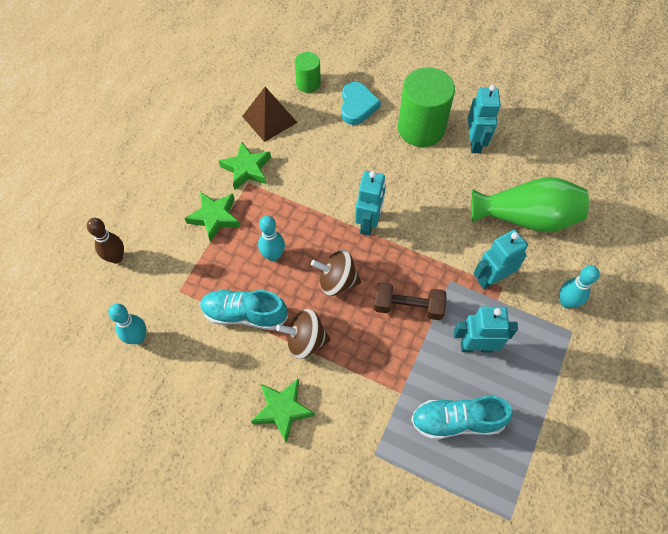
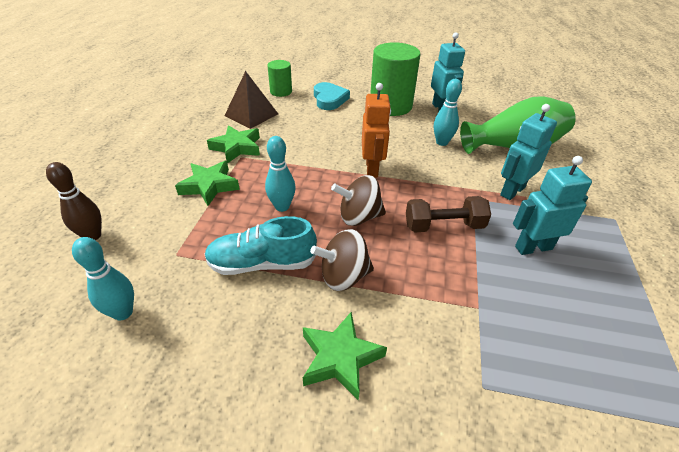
camera: 15 degrees left, 20 degrees down
turquoise robot [355,171,386,236] -> orange robot [362,83,391,178]
turquoise shoe [411,396,513,439] -> none
turquoise bowling pin [560,265,600,308] -> turquoise bowling pin moved to [434,79,462,146]

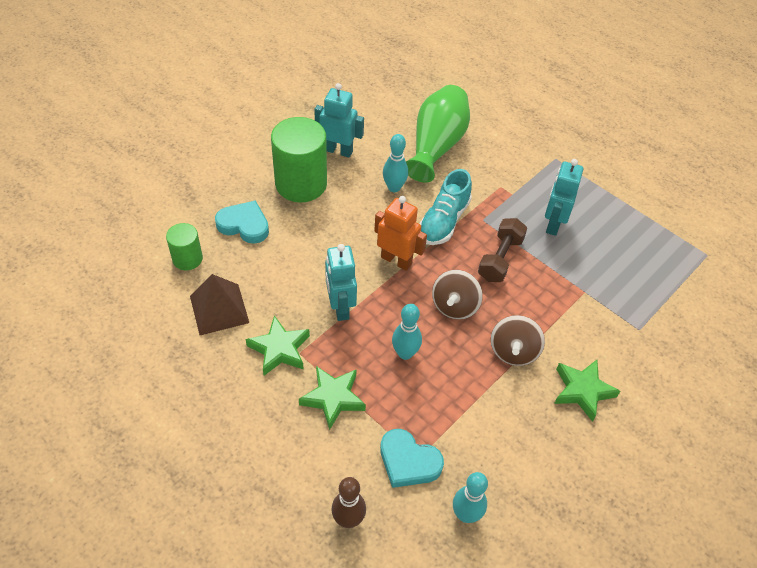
camera: 60 degrees left, 10 degrees up
turquoise shoe [205,216,317,275] -> turquoise shoe moved to [419,169,472,245]
turquoise robot [500,104,557,200] -> turquoise robot moved to [325,244,357,321]
none -> turquoise heart [380,429,444,488]

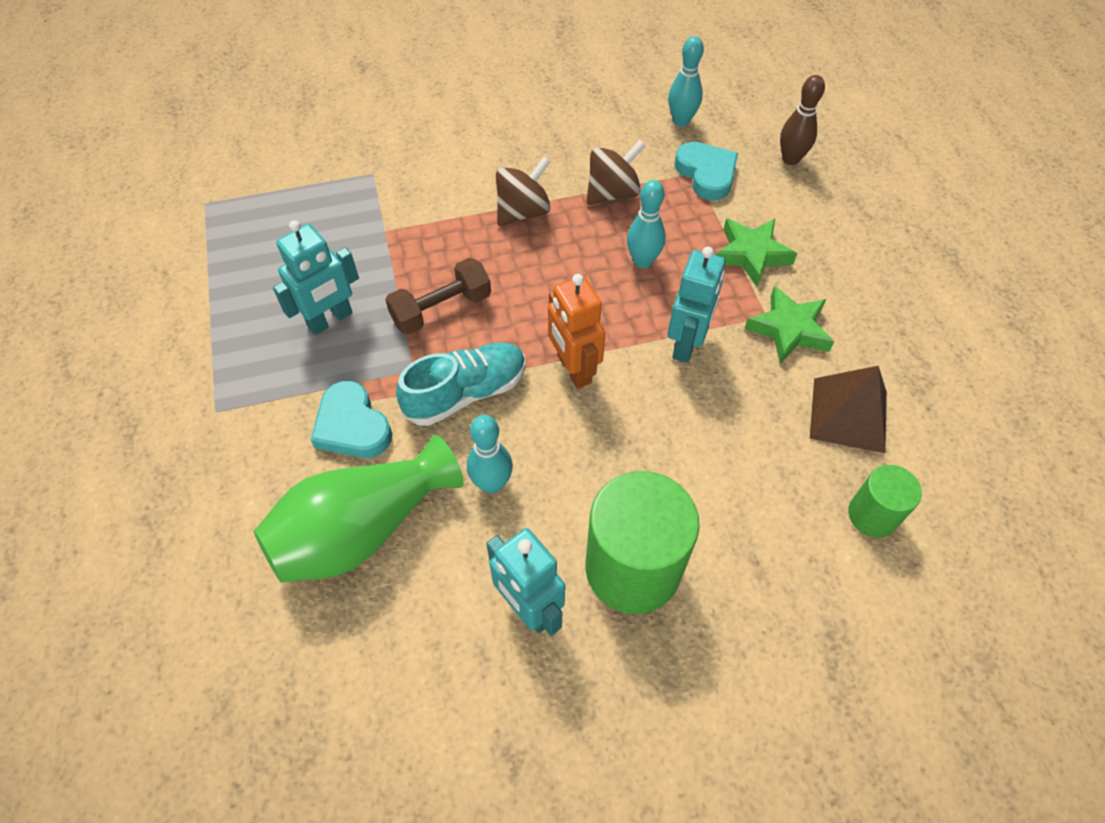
camera: 145 degrees left, 5 degrees up
turquoise heart [215,200,269,244] -> turquoise heart moved to [311,381,392,458]
brown spinning top [432,270,483,320] -> brown spinning top moved to [586,140,646,205]
green star [554,360,620,422] -> none

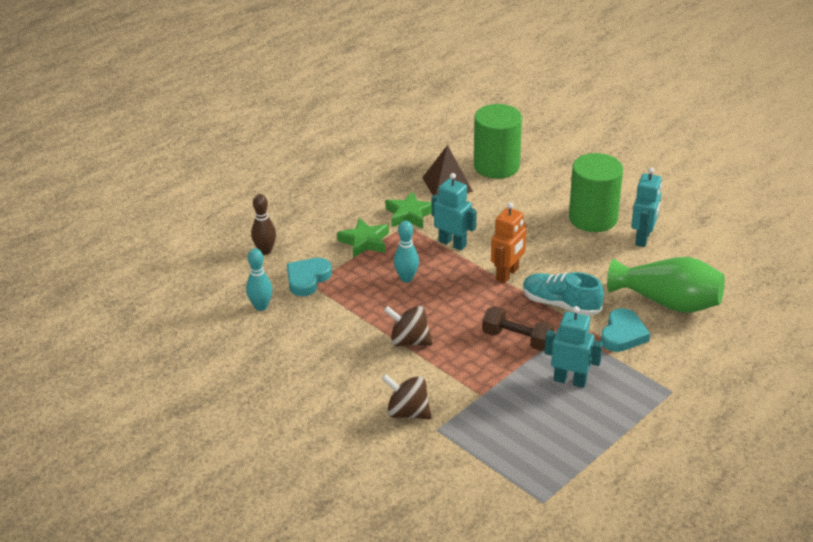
camera: 120 degrees left, 20 degrees down
turquoise bowling pin [467,415,513,493] -> none
brown spinning top [586,140,646,205] -> brown spinning top moved to [382,374,432,419]
turquoise robot [668,247,725,363] -> turquoise robot turned 45 degrees clockwise [432,173,477,251]
green cylinder [848,465,922,537] -> green cylinder [474,104,522,179], size x1.87

